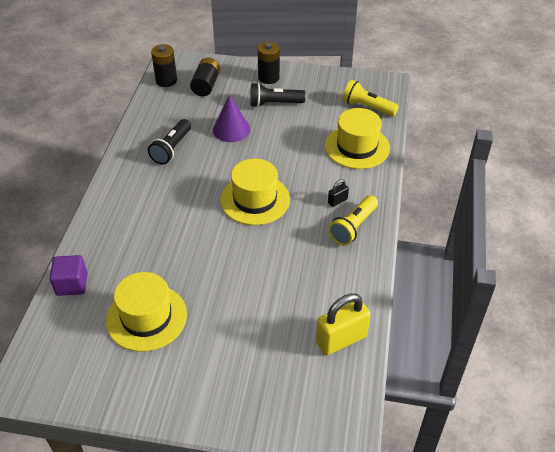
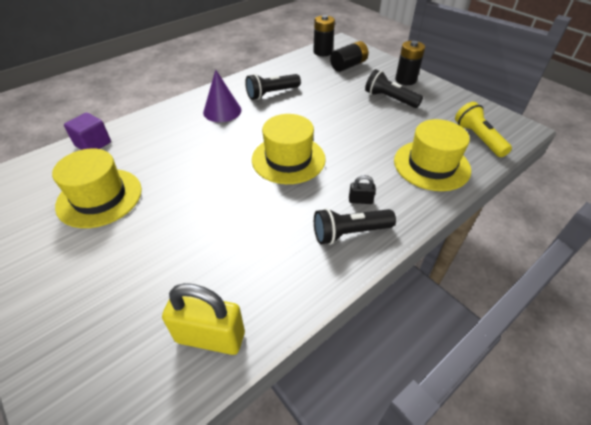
camera: 40 degrees right, 0 degrees up
purple cone [213,95,250,142] -> purple cone moved to [203,70,241,122]
yellow flashlight [328,195,378,245] -> black flashlight [314,208,396,245]

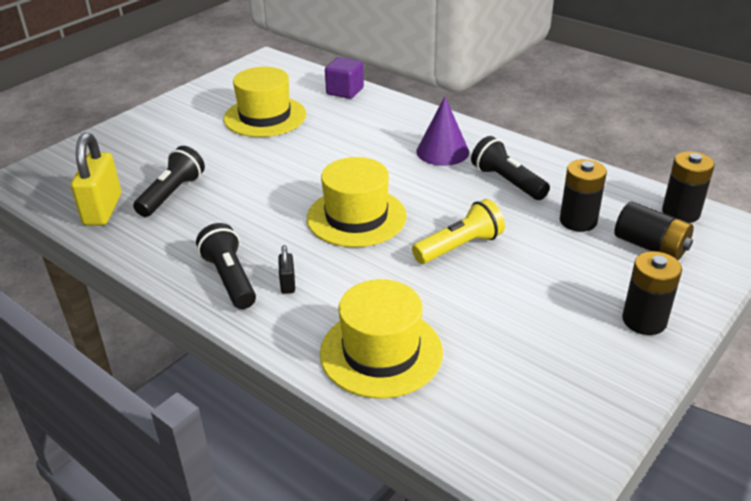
camera: 80 degrees right, 10 degrees down
black flashlight [365,69,423,108] -> black flashlight moved to [133,146,205,217]
yellow flashlight [455,102,512,157] -> yellow flashlight moved to [412,199,505,264]
none -> black battery [560,159,607,232]

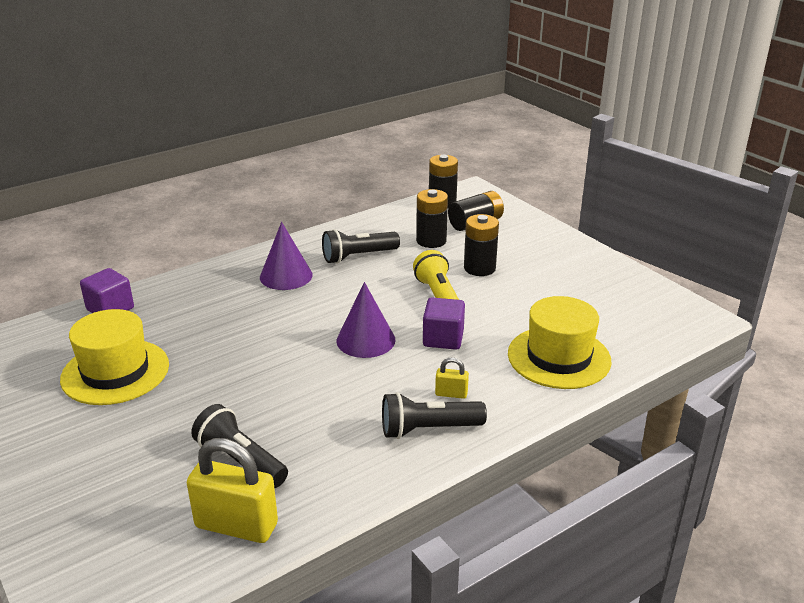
camera: 75 degrees left, 5 degrees down
black padlock [278,245,295,294] -> yellow padlock [435,357,469,399]
yellow hat [307,157,407,247] -> purple cone [337,282,395,358]
black battery [622,251,682,335] -> black battery moved to [464,214,499,276]
none -> purple cube [423,297,465,350]

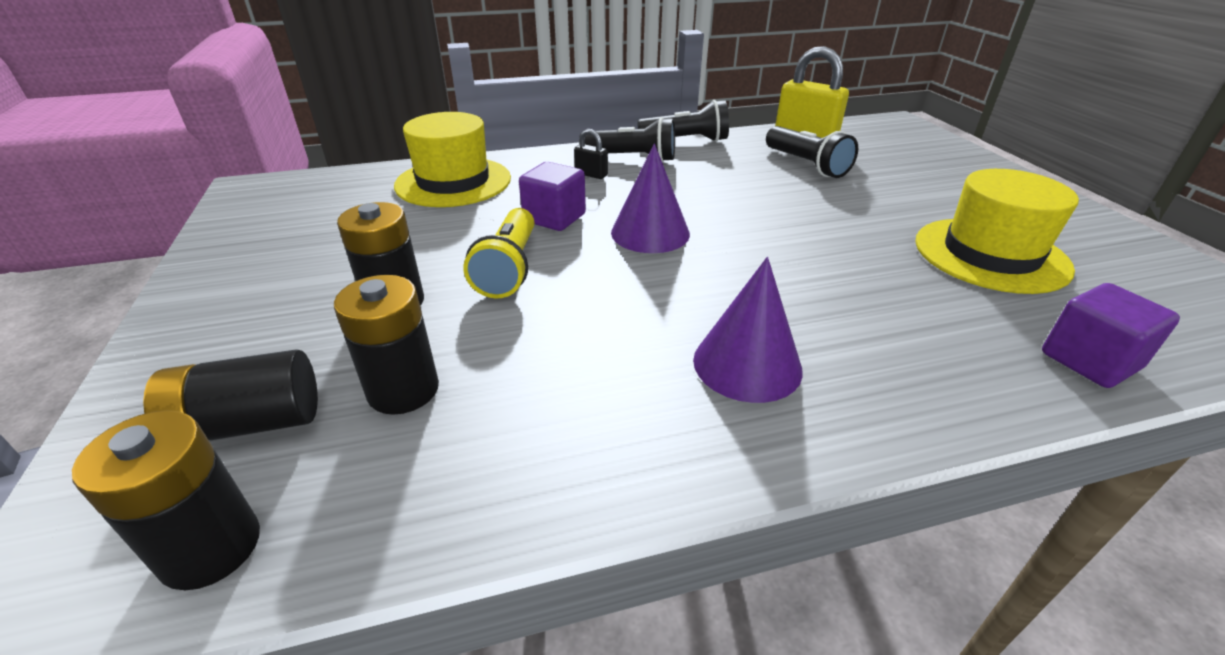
camera: 160 degrees left, 5 degrees up
black flashlight [322,229,400,264] -> black flashlight moved to [637,100,729,142]
yellow padlock [435,357,469,399] -> black padlock [574,129,608,179]

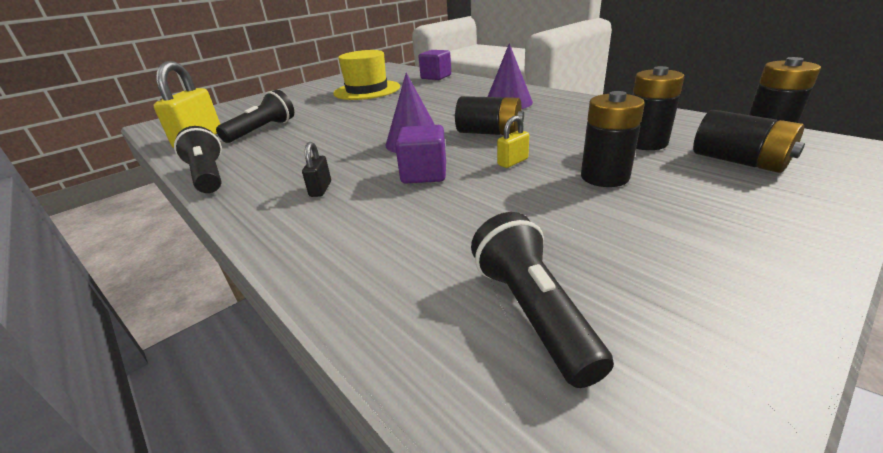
camera: 115 degrees left, 5 degrees down
yellow hat [394,112,511,207] -> none
yellow flashlight [463,208,534,298] -> yellow padlock [497,116,529,168]
black flashlight [579,117,675,162] -> black flashlight moved to [471,212,614,388]
none -> black battery [455,96,524,135]

